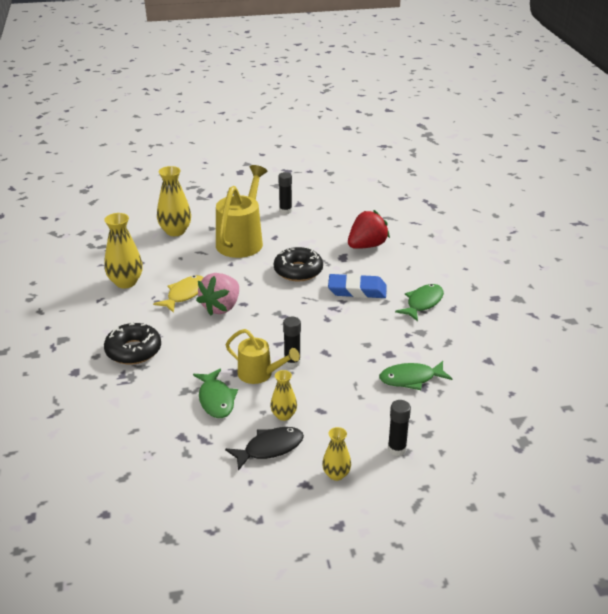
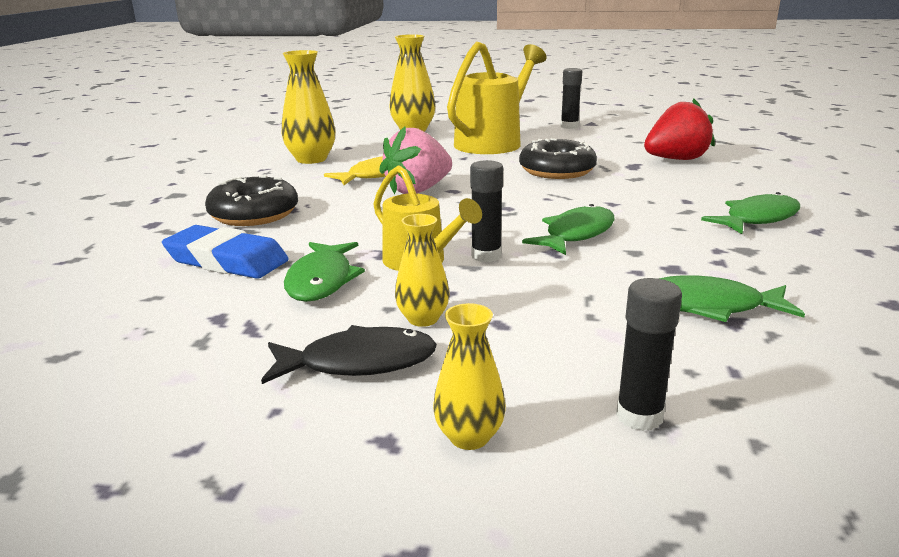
camera: 20 degrees right, 10 degrees down
blue eraser [328,273,386,298] -> blue eraser moved to [162,225,289,279]
none -> green fish [522,204,615,255]

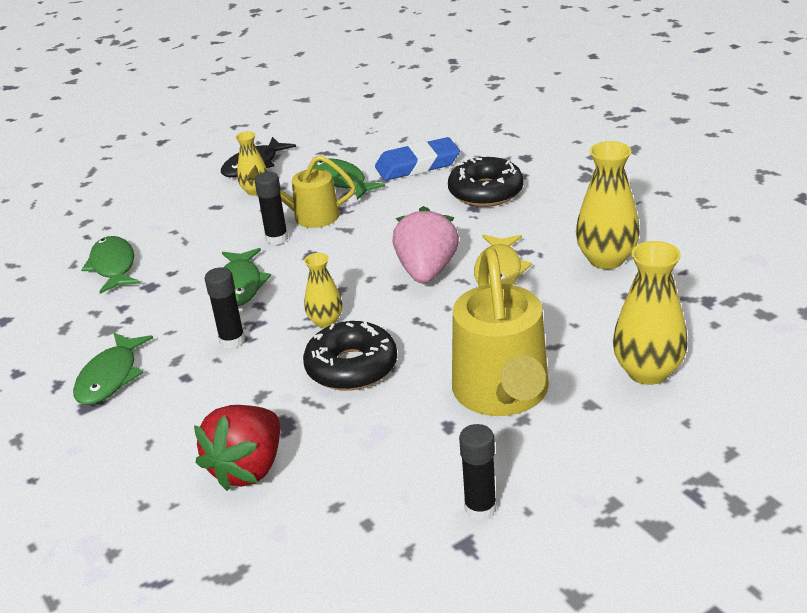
camera: 140 degrees right, 10 degrees up
yellow vase [433,303,506,450] -> yellow vase moved to [304,253,343,328]
black glue stick [616,278,682,431] -> black glue stick moved to [205,267,245,349]
green fish [659,275,805,322] -> green fish turned 75 degrees counterclockwise [81,236,140,294]

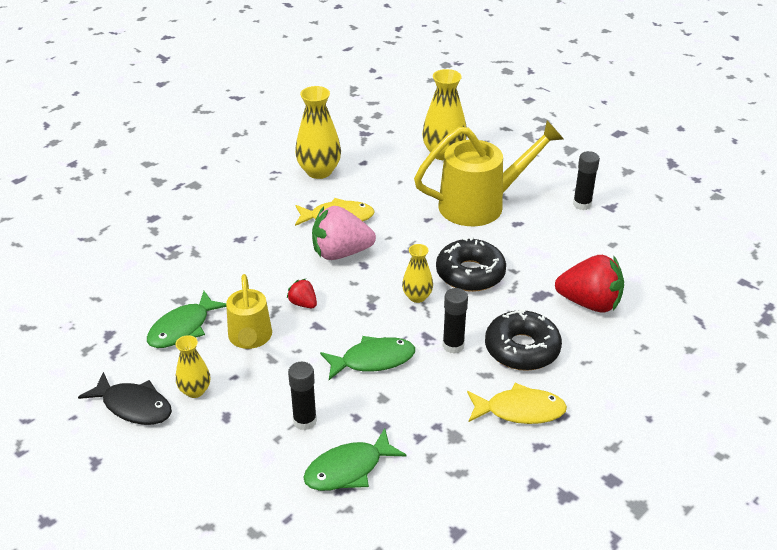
camera: 105 degrees left, 5 degrees up
green fish [73,333,153,405] -> yellow fish [467,383,567,424]
black glue stick [254,172,288,245] -> black glue stick moved to [288,362,317,430]
blue eraser [375,137,460,181] -> none
black donut [448,157,523,207] -> black donut moved to [485,309,562,371]
none -> red strawberry [287,279,317,308]

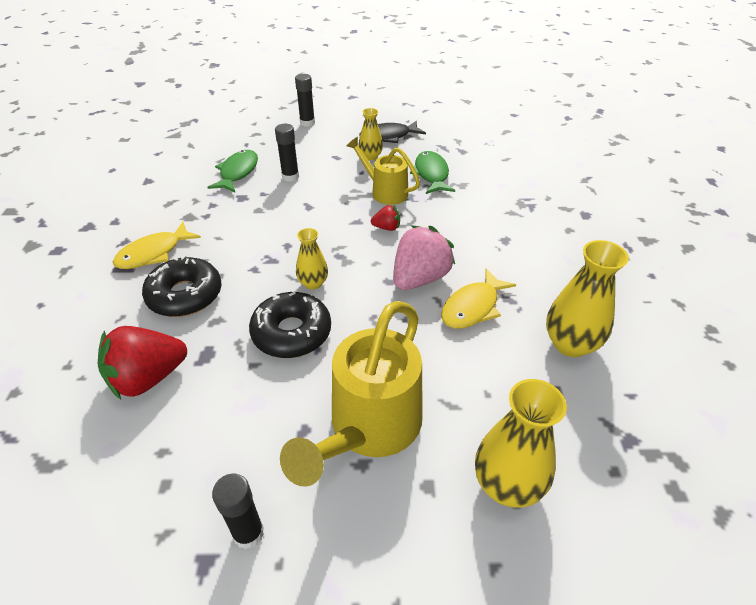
camera: 135 degrees right, 5 degrees up
green fish [320,336,415,380] -> none
black glue stick [443,288,468,354] -> black glue stick moved to [295,74,315,127]

